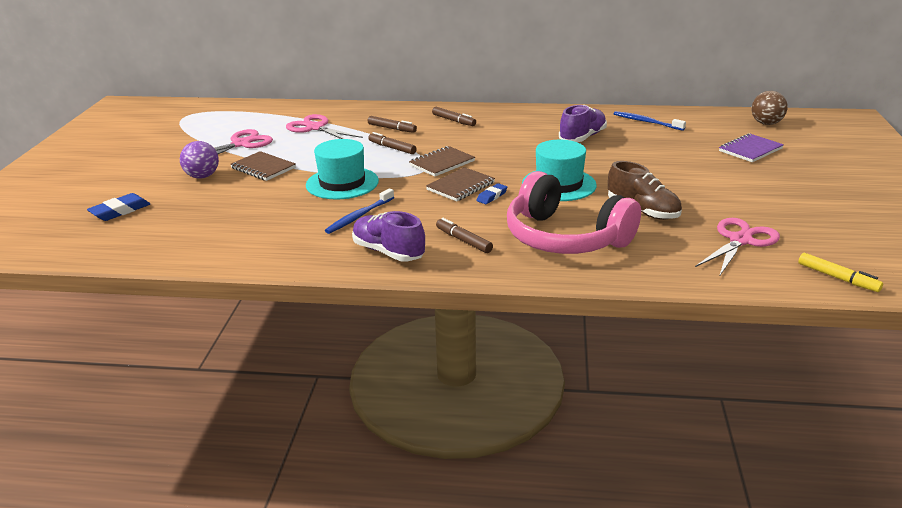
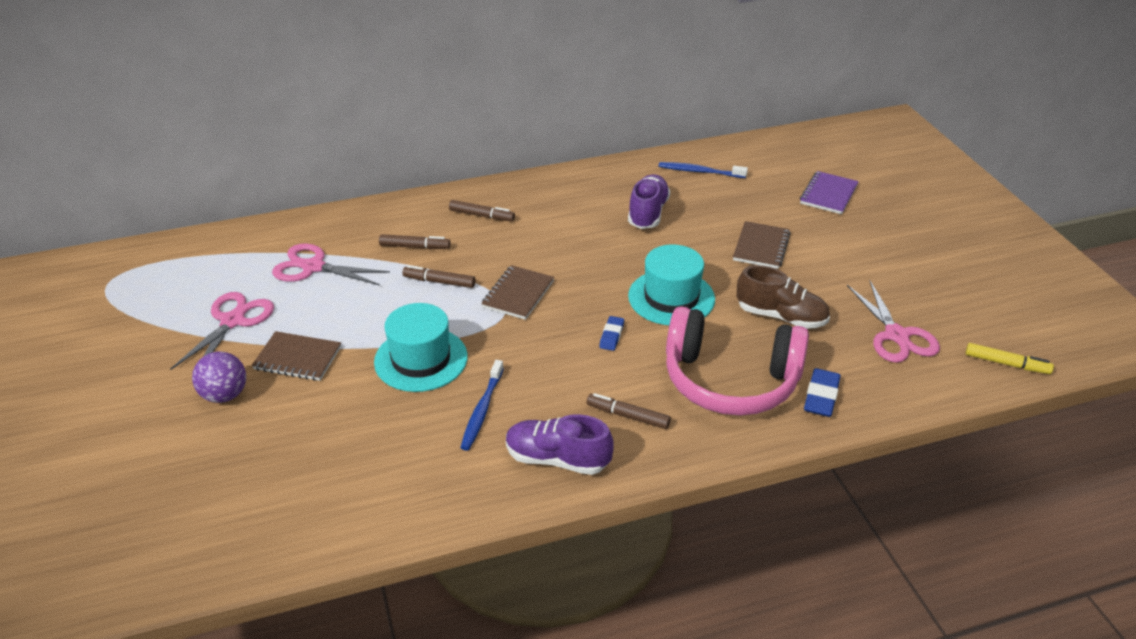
camera: 25 degrees left, 10 degrees up
blue eraser [87,193,150,221] -> blue eraser moved to [804,368,841,417]
brown notebook [426,167,495,201] -> brown notebook moved to [733,221,790,269]
pink scissors [695,218,780,277] -> pink scissors turned 150 degrees clockwise [847,280,940,363]
brown ball [751,91,788,125] -> none

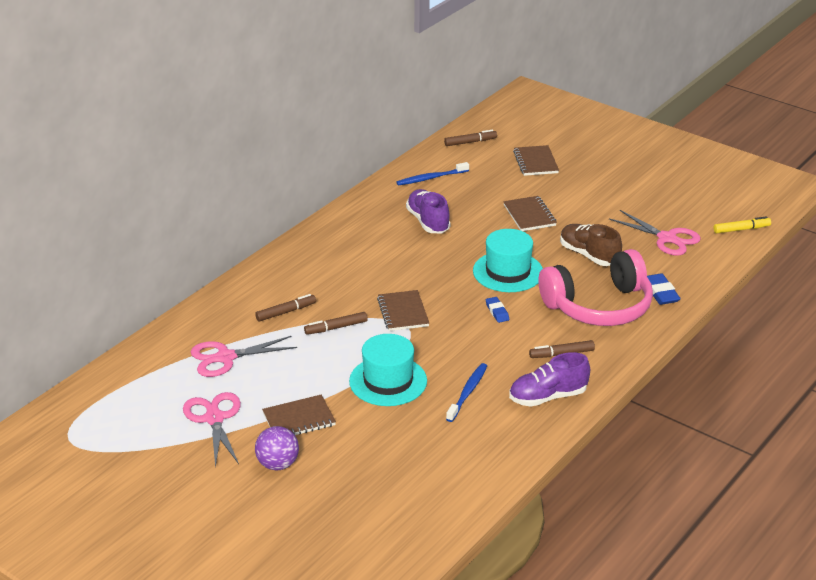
camera: 35 degrees left, 5 degrees down
brown marker [449,200,515,221] -> brown marker moved to [444,130,497,146]
blue toothbrush [460,360,504,451] -> blue toothbrush turned 135 degrees counterclockwise [446,363,487,422]
brown shoe [737,265,830,329] -> brown shoe turned 120 degrees counterclockwise [560,224,622,266]
purple notebook [800,171,859,214] -> brown notebook [513,145,559,176]

